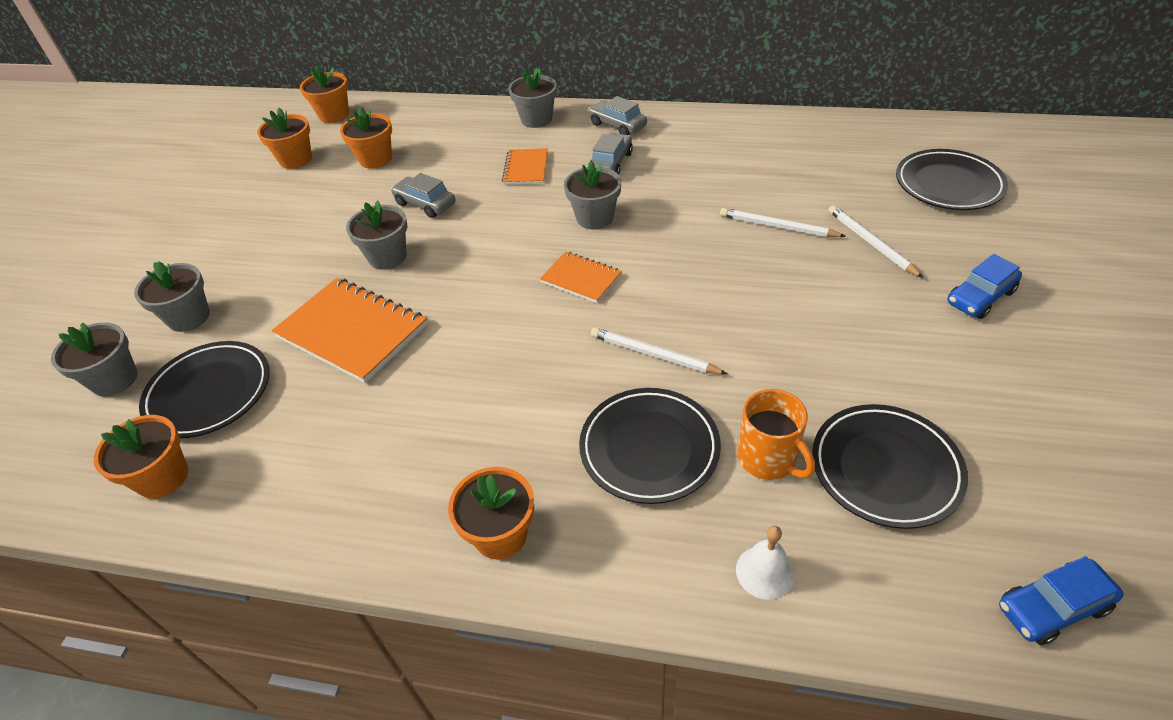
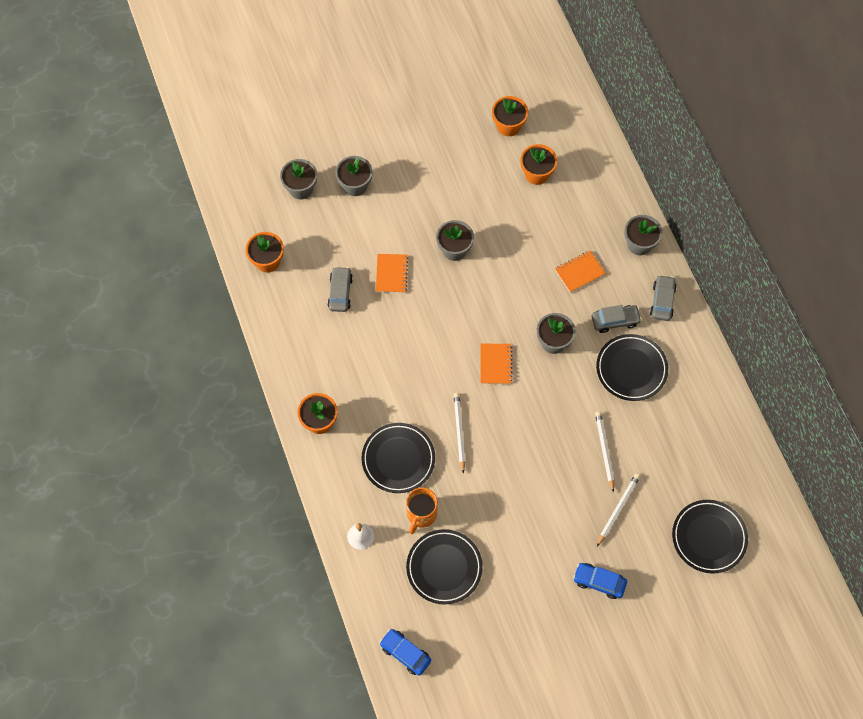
camera: 55 degrees right, 20 degrees up
black plate [139,341,270,438] -> black plate moved to [596,334,668,401]
orange notebook [271,278,427,383] -> orange notebook [376,254,408,293], size x0.55
orange flower pot [300,65,349,123] -> none
grey car [391,173,456,218] -> grey car moved to [327,266,353,312]

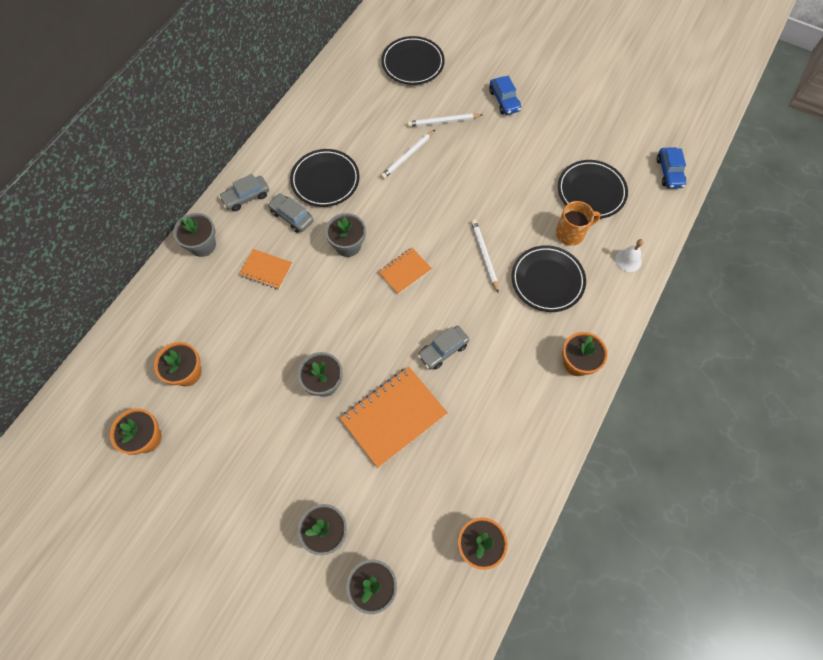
camera: 130 degrees left, 0 degrees up
grey car [327,266,353,312] -> grey car moved to [418,326,469,369]
orange notebook [376,254,408,293] -> orange notebook [340,367,448,468], size x1.81
white pencil [454,393,465,474] -> white pencil turned 120 degrees clockwise [471,220,498,292]

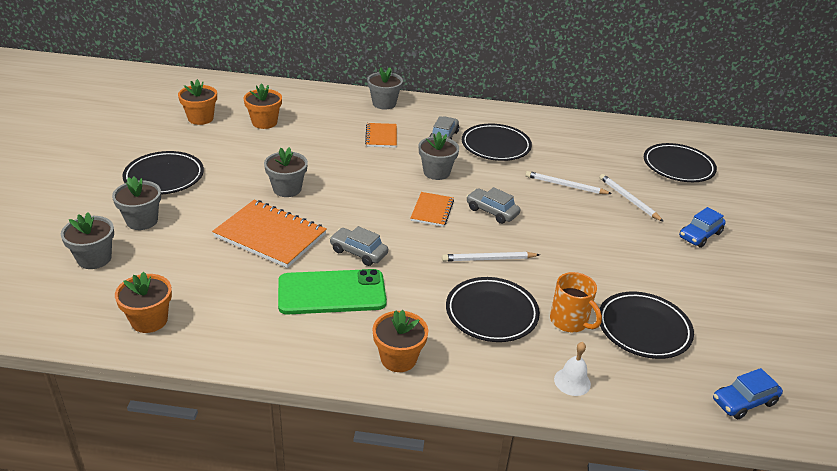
camera: 65 degrees right, 30 degrees down
grey car [219,174,269,211] -> grey car moved to [466,187,520,224]
orange notebook [379,248,432,294] -> orange notebook turned 75 degrees clockwise [410,192,454,227]
white pencil [471,220,498,292] -> white pencil turned 150 degrees counterclockwise [442,252,540,261]
none -> black plate [122,151,204,195]
none -> green phone [278,269,387,315]

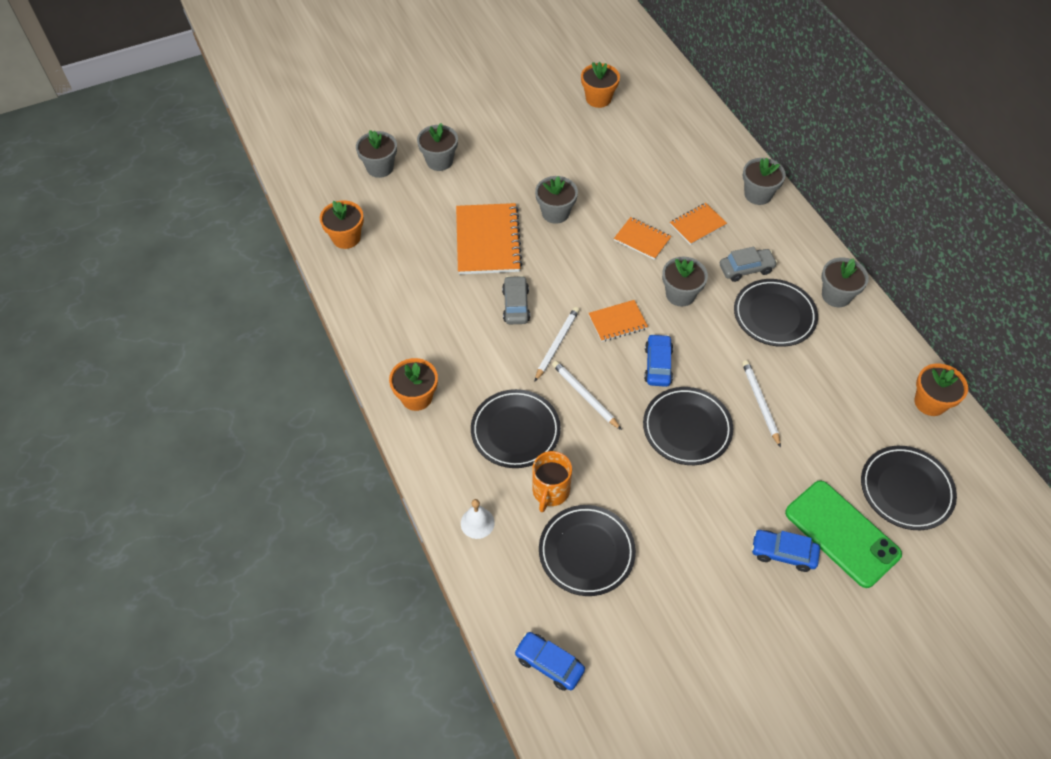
camera: 60 degrees right, 20 degrees up
black plate [122,151,204,195] -> black plate moved to [643,387,733,465]
orange flower pot [244,83,282,129] -> orange flower pot moved to [914,363,968,416]
green phone [278,269,387,315] -> green phone moved to [785,481,902,588]
grey car [466,187,520,224] -> blue car [644,334,673,387]
white pencil [600,174,664,222] -> white pencil moved to [535,307,579,381]
none -> orange notebook [614,217,671,260]
none -> grey flower pot [821,258,869,307]

